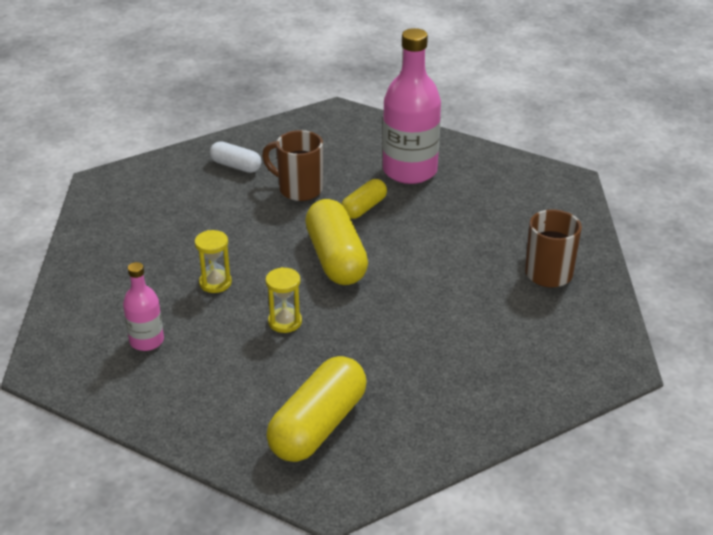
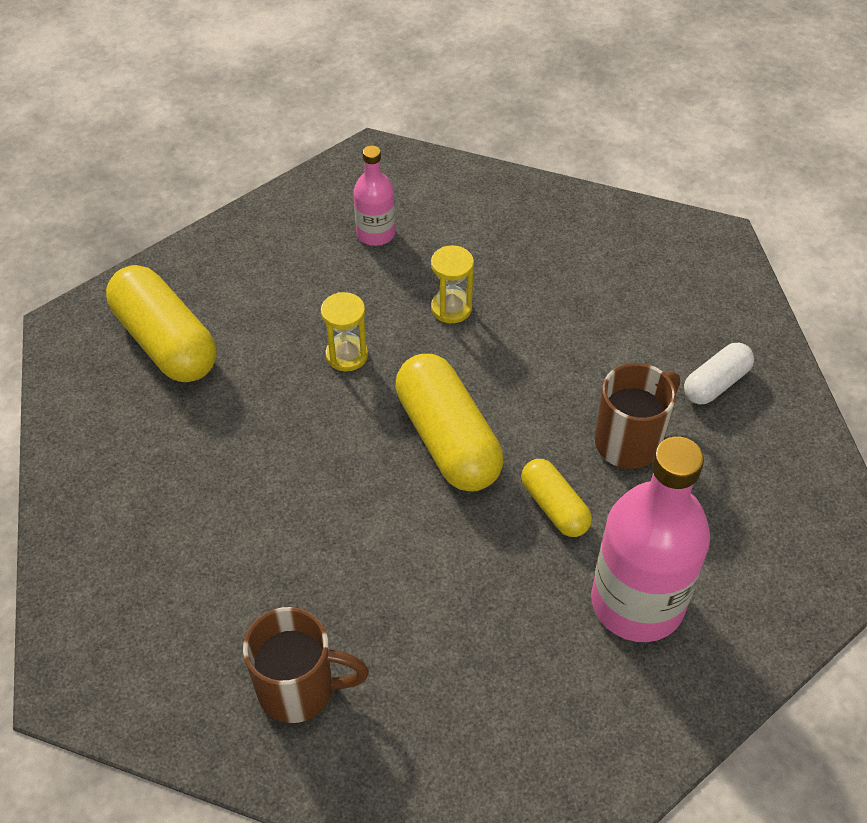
camera: 110 degrees right, 15 degrees up
yellow capsule [305,199,368,285] -> yellow capsule turned 60 degrees clockwise [395,354,503,492]

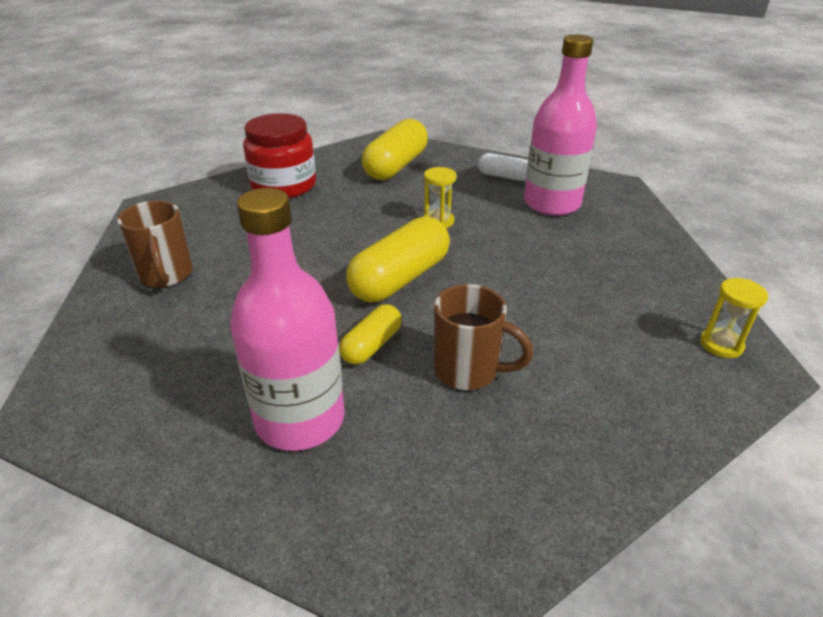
camera: 65 degrees right, 15 degrees down
pink bottle [353,146,395,246] -> pink bottle [524,34,597,216], size x1.92
yellow hourglass [431,245,474,323] -> yellow hourglass moved to [700,278,768,358]
white capsule [684,343,754,404] -> white capsule moved to [478,153,528,181]
none -> red jar [243,113,316,198]

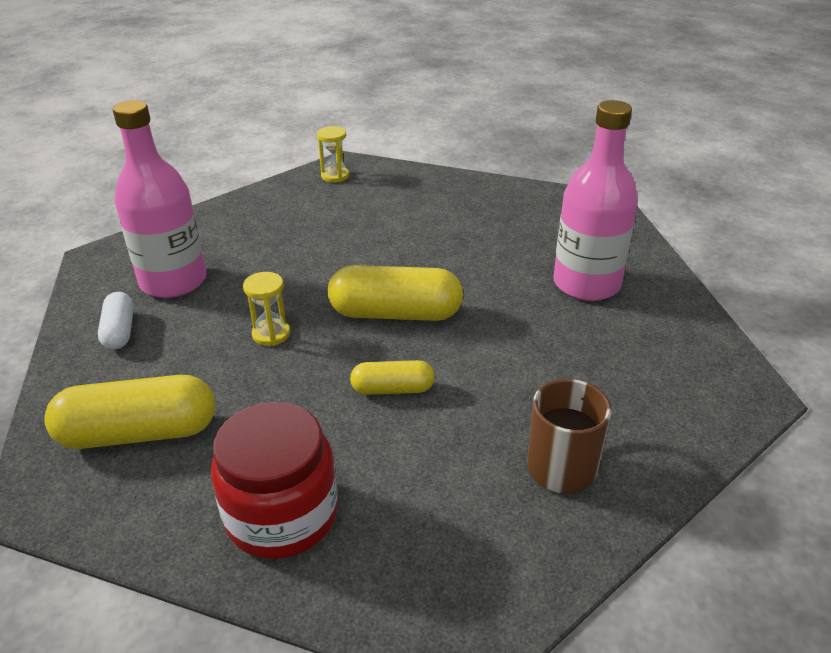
camera: 125 degrees left, 0 degrees up
yellow capsule [339,304,402,365] -> yellow capsule moved to [350,360,435,395]
brown mug [434,284,533,390] -> none

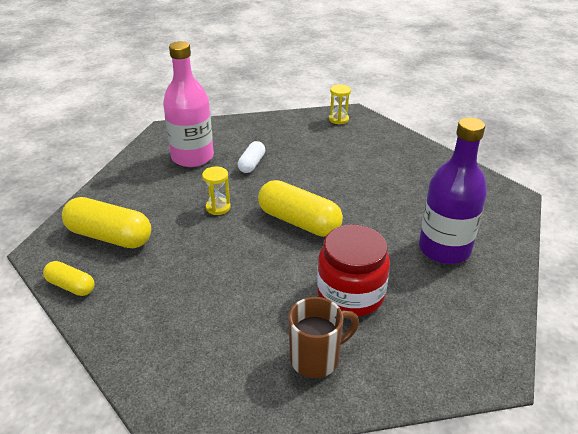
camera: 30 degrees right, 0 degrees up
white capsule [98,292,134,349] -> white capsule moved to [238,141,265,173]
red jar [211,402,338,559] -> red jar moved to [317,225,390,316]
yellow capsule [350,360,435,395] -> yellow capsule moved to [43,261,94,296]
pink bottle [554,100,638,301] -> purple bottle [419,117,487,264]

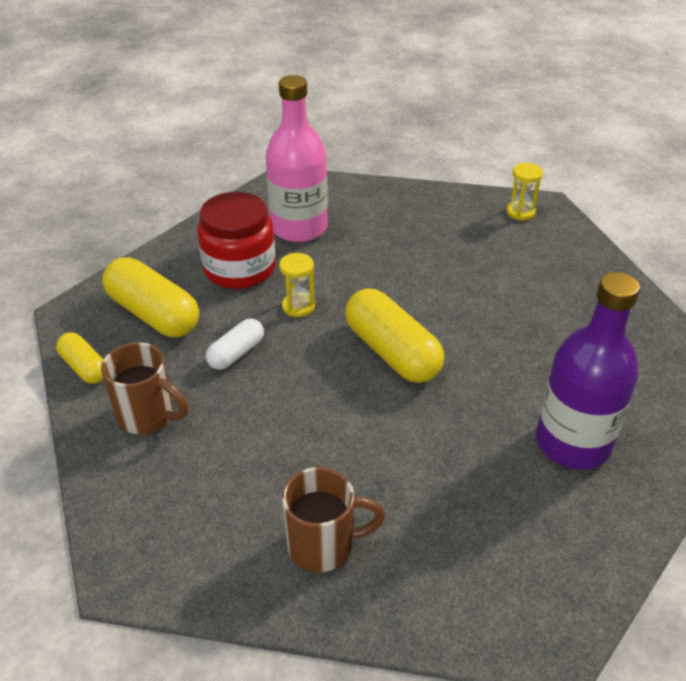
camera: 20 degrees right, 5 degrees up
white capsule [238,141,265,173] -> white capsule moved to [206,318,264,370]
red jar [317,225,390,316] -> red jar moved to [197,192,276,289]
none -> brown mug [101,342,188,434]

